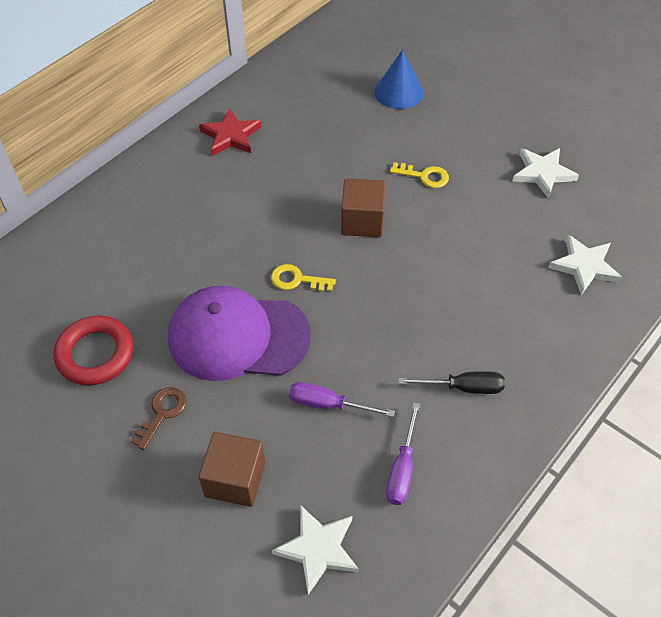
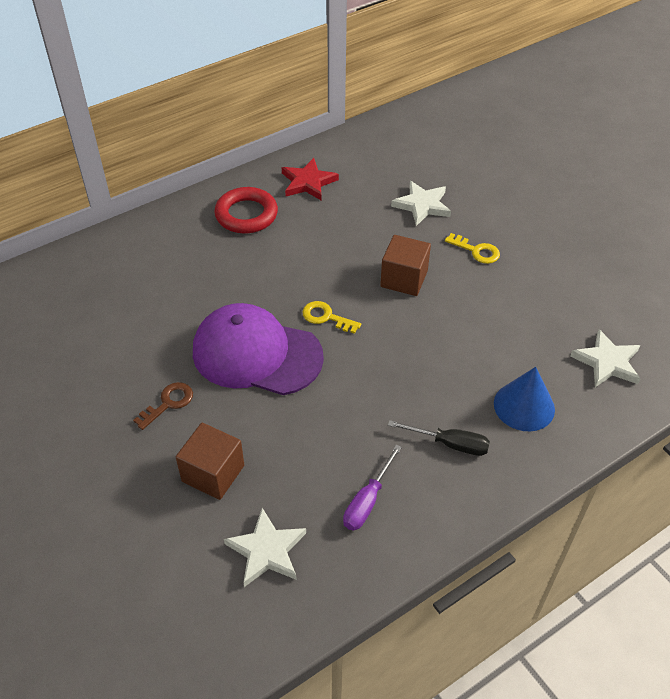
camera: 15 degrees right, 5 degrees down
red ring [53,315,134,385] -> red ring moved to [214,187,278,233]
purple screwdriver [289,382,395,417] -> none
blue cone [374,50,424,109] -> blue cone moved to [494,367,555,431]
white star [513,148,579,199] -> white star moved to [391,181,451,226]

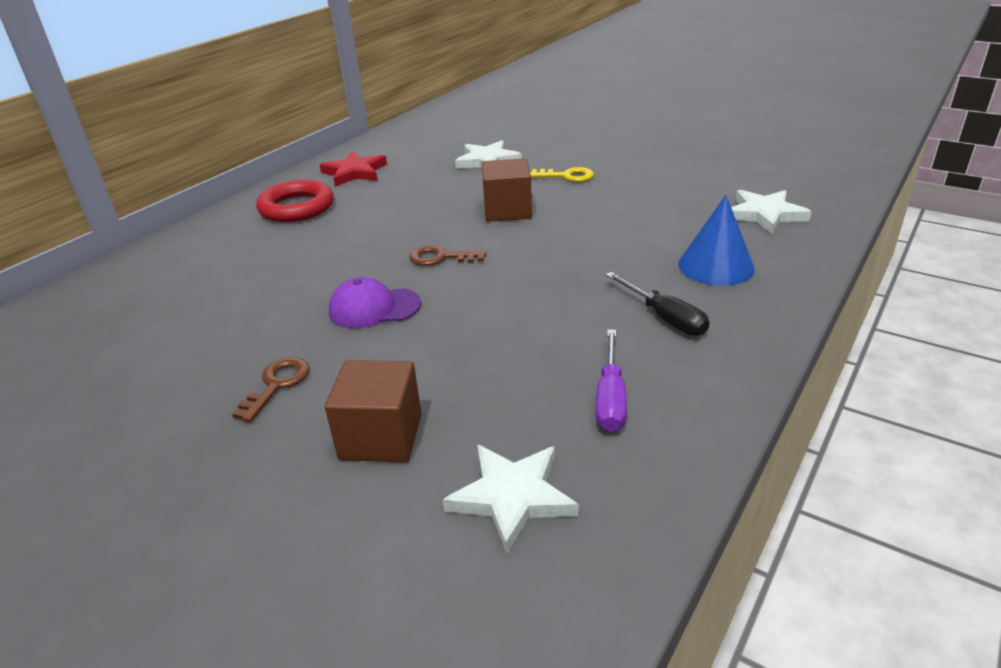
camera: 20 degrees left, 15 degrees down
purple cap [193,303,324,395] -> purple cap [329,277,421,328], size x0.52
yellow key [302,301,361,334] -> brown key [409,245,487,266]
black screwdriver [388,420,490,456] -> black screwdriver turned 60 degrees clockwise [606,272,709,336]

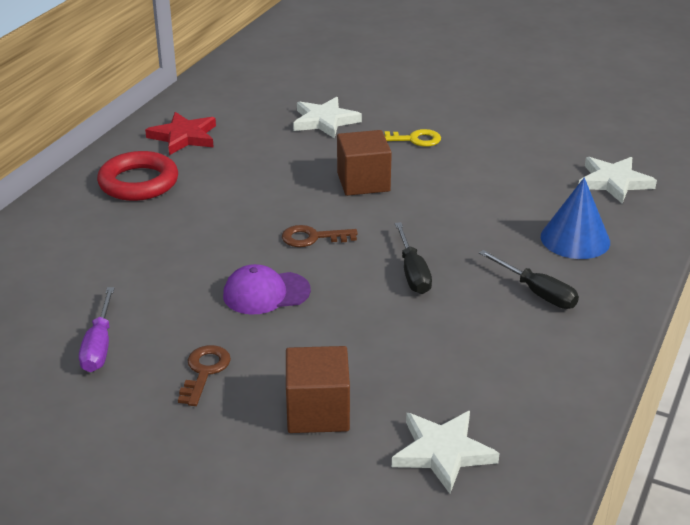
camera: 10 degrees left, 0 degrees up
purple screwdriver [596,330,627,432] -> purple screwdriver moved to [79,287,115,372]
none -> black screwdriver [395,222,432,294]

